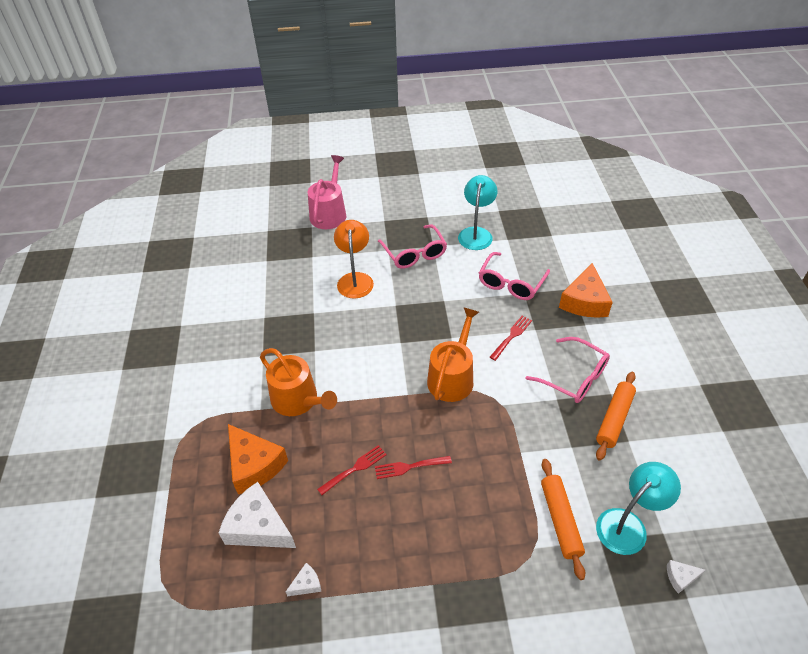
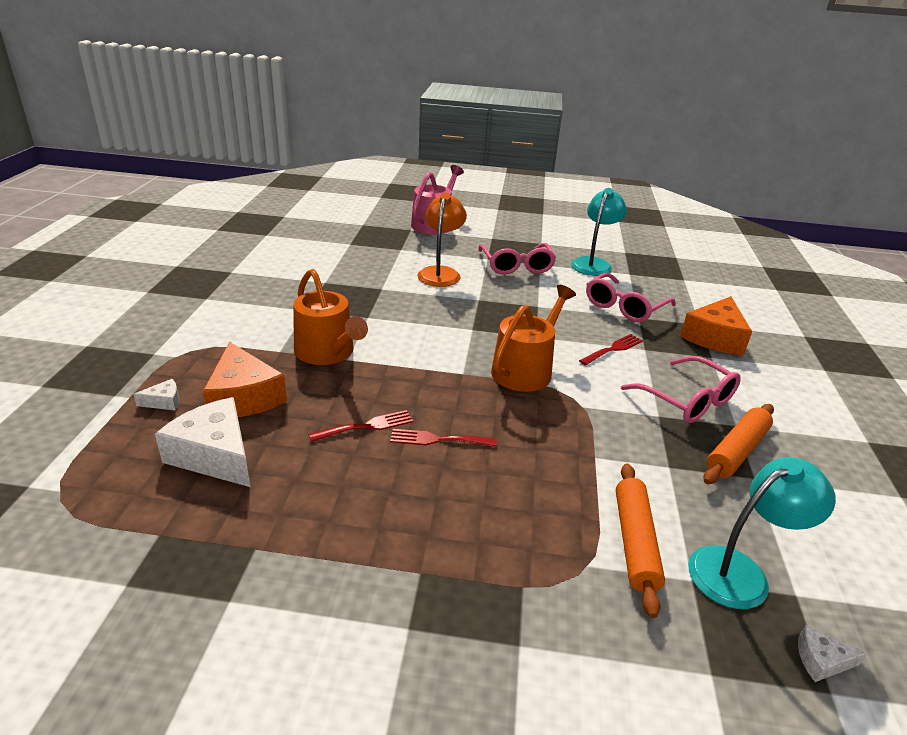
camera: 10 degrees right, 15 degrees down
white cheese [286,563,321,596] -> white cheese moved to [133,379,179,410]

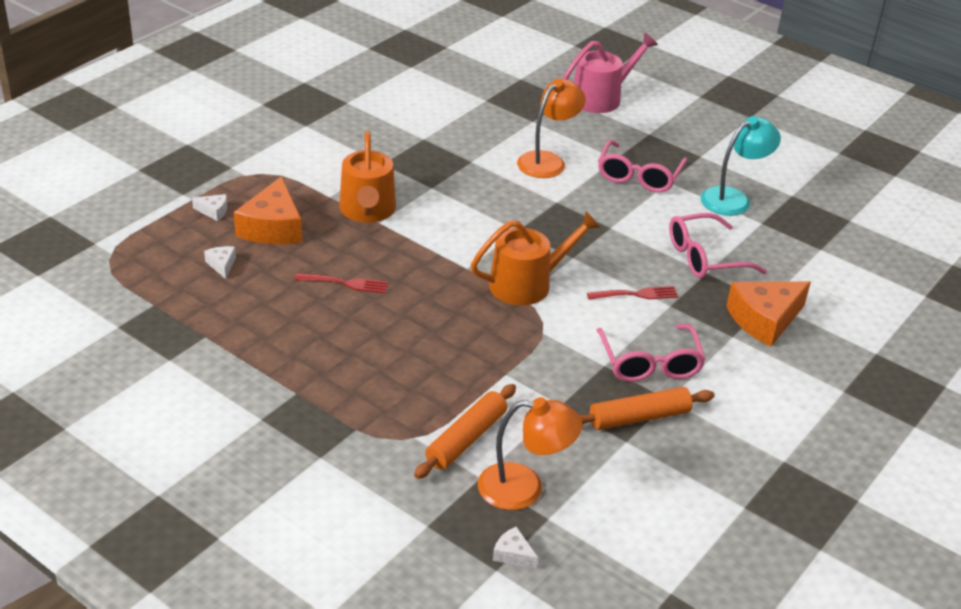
camera: 30 degrees right, 5 degrees up
white cheese [155,397,250,487] -> white cheese [204,246,236,279], size x0.45
red fork [390,429,497,447] -> none
turquoise lamp [688,457,836,609] -> orange lamp [478,397,583,510]

